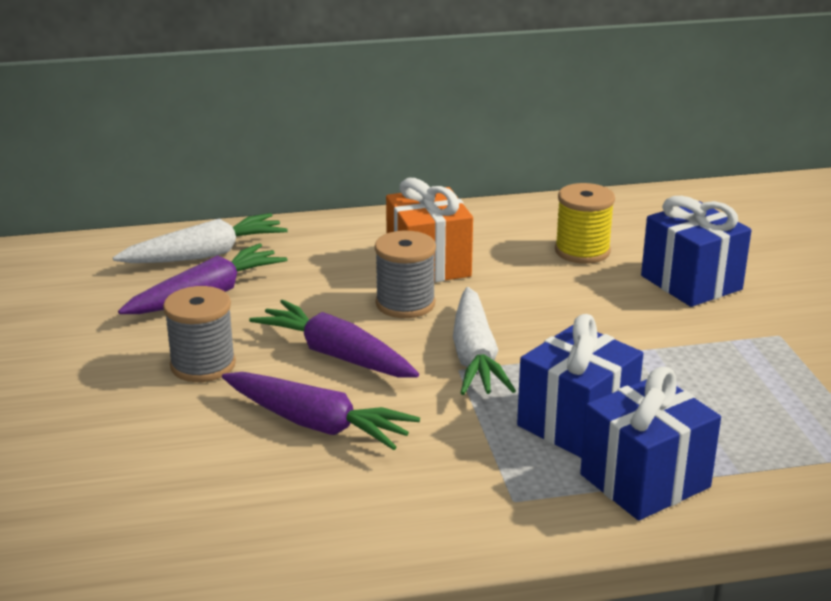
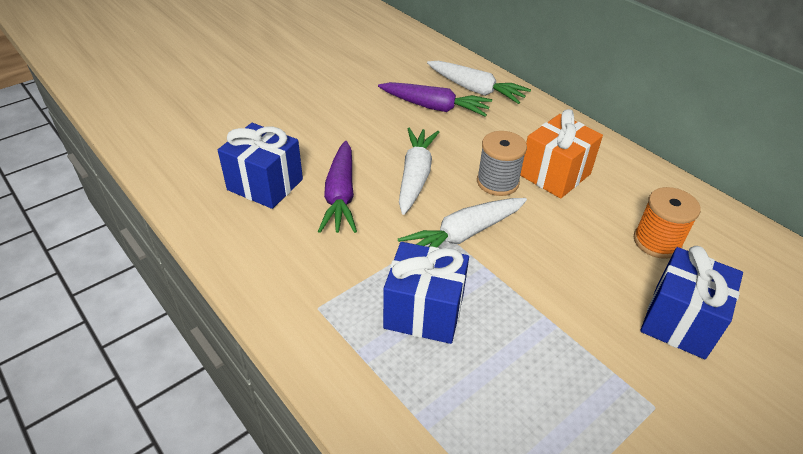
camera: 60 degrees right, 15 degrees up
grey spool [163,286,236,382] -> none
purple carrot [249,300,419,378] -> white carrot [399,128,439,215]
yellow spool [555,183,615,264] -> orange spool [634,187,701,259]
blue gift [580,366,721,521] -> blue gift moved to [218,123,303,209]

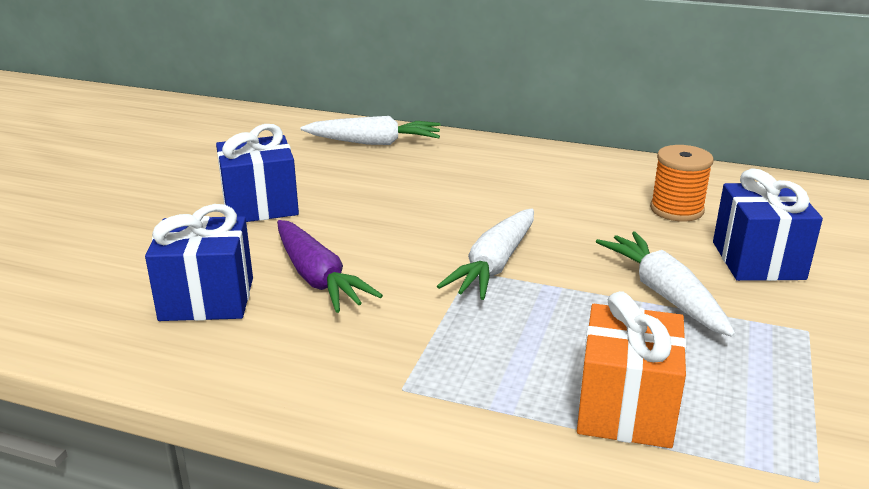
camera: 30 degrees left, 15 degrees down
purple carrot [378,82,492,117] -> none
blue gift [383,242,469,344] -> blue gift moved to [216,124,299,222]
white carrot [399,128,439,215] -> white carrot moved to [596,231,736,337]
grey spool [477,131,527,196] -> none
orange gift [520,109,603,199] -> orange gift moved to [577,291,686,448]

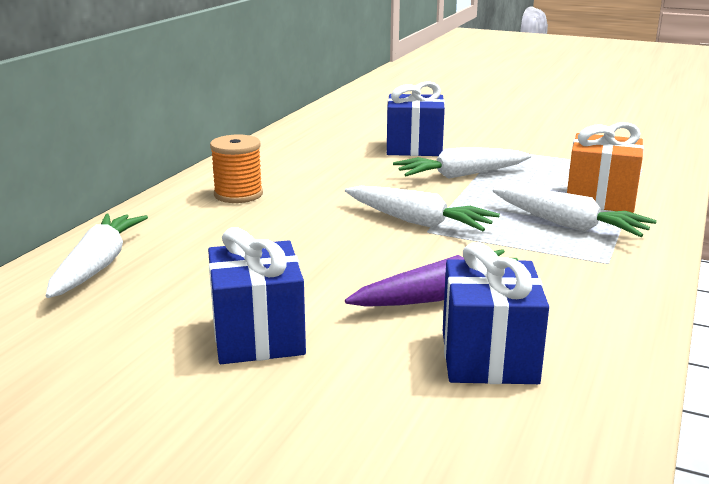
camera: 85 degrees left, 5 degrees down
orange spool [650,145,714,222] -> orange spool moved to [210,134,263,203]
none -> white carrot [493,186,657,237]

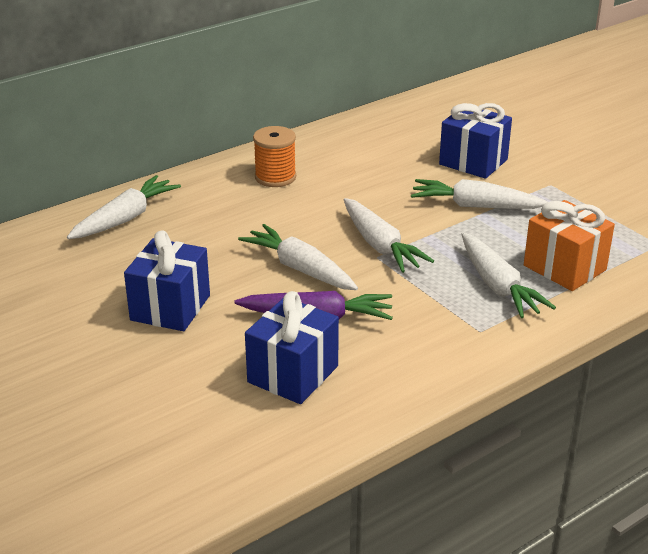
camera: 30 degrees right, 10 degrees up
none -> white carrot [238,224,358,290]

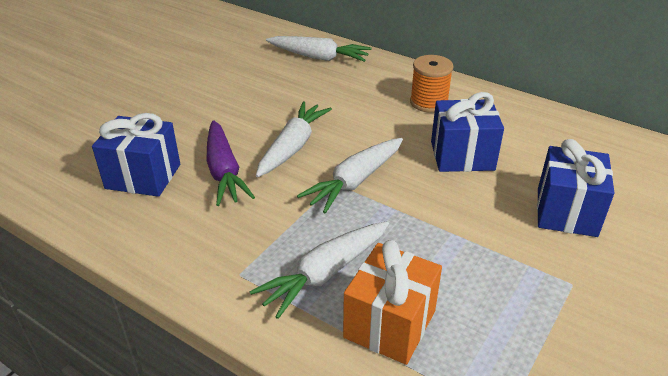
camera: 70 degrees right, 5 degrees up
blue gift [124,230,210,331] -> blue gift moved to [431,92,504,172]
white carrot [411,179,547,209] -> none

